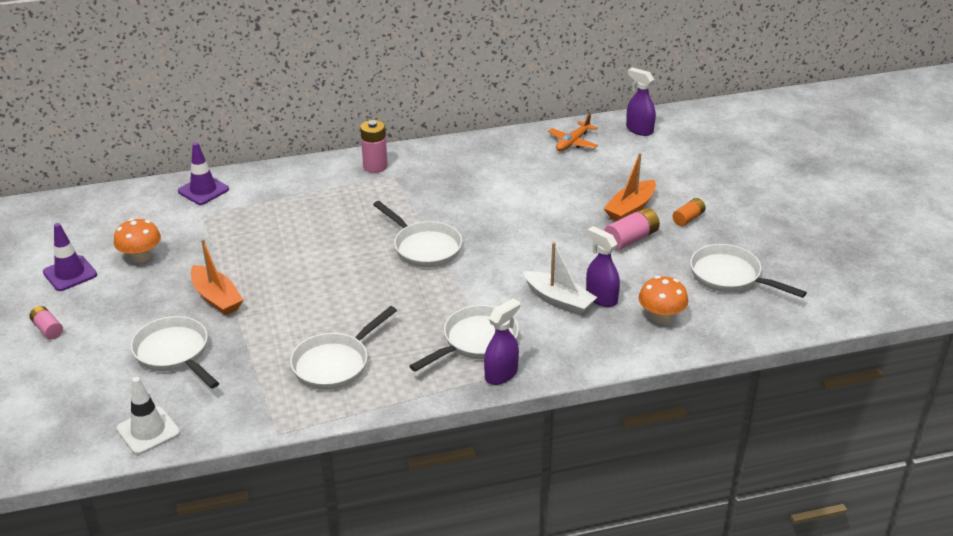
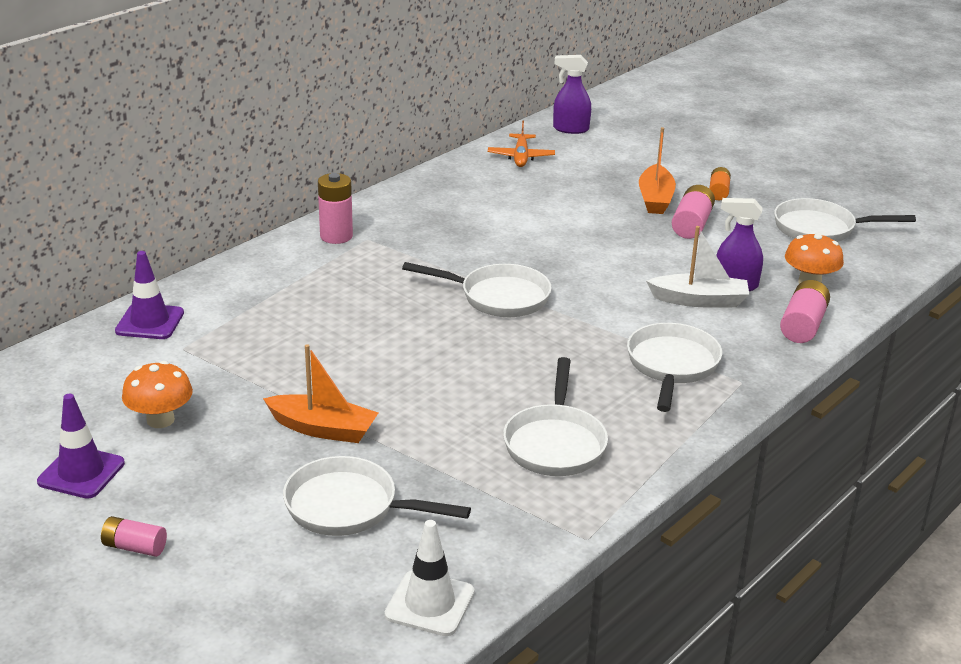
camera: 35 degrees left, 5 degrees down
purple spray bottle [484,298,520,385] -> none
none -> pink battery [780,280,830,343]

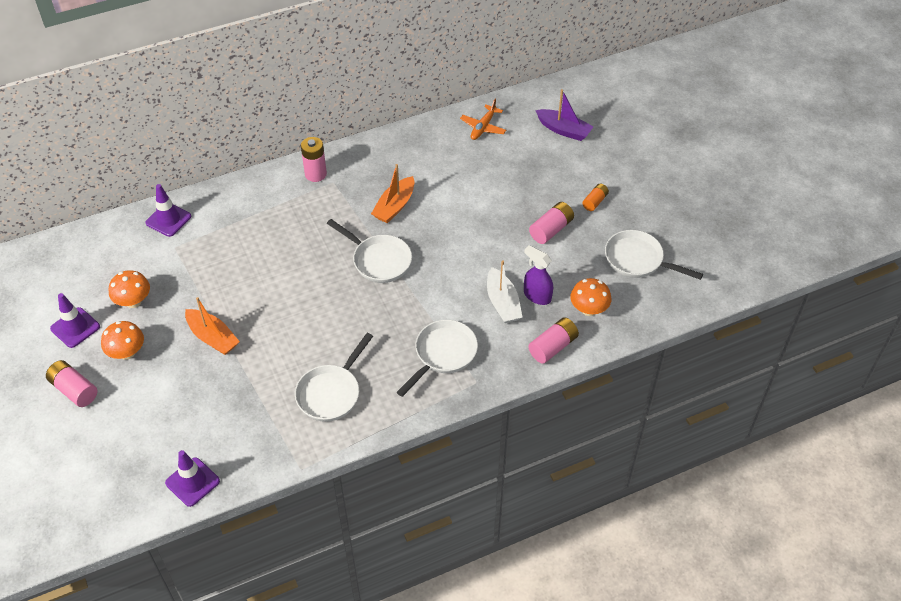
camera: 25 degrees right, 20 degrees up
pink battery [101,516,167,557] -> pink battery [46,360,98,407], size x1.55
white pan [283,456,471,536] -> none
white traffic cone [385,520,474,636] -> purple traffic cone [165,450,220,507]
purple spray bottle [553,55,591,134] -> none
orange boat [639,127,676,214] -> orange boat moved to [371,164,415,223]
white boat [646,226,749,307] -> white boat turned 45 degrees clockwise [487,260,523,323]
none -> orange mushroom [101,321,144,360]
none -> purple boat [535,89,594,141]

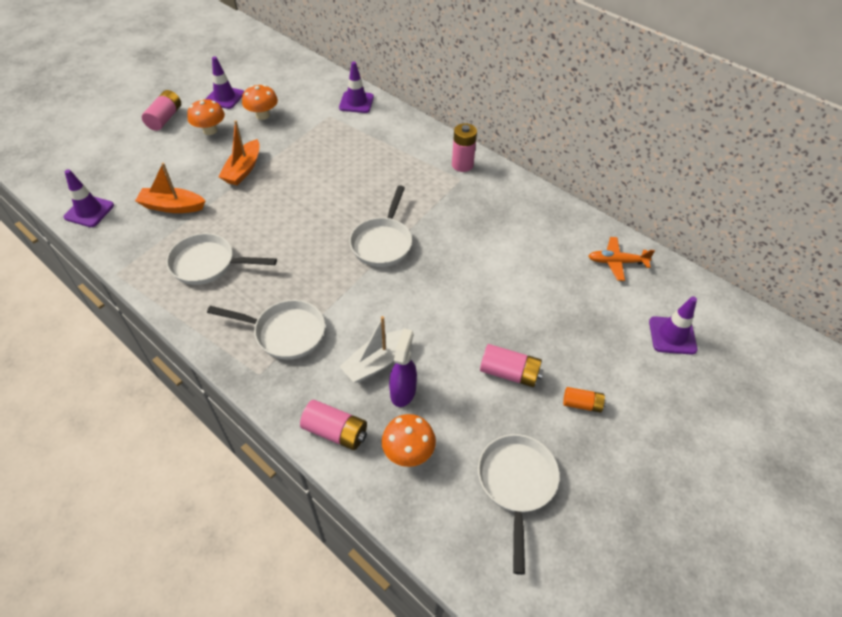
camera: 65 degrees right, 0 degrees up
orange boat [371,164,415,223] -> orange boat moved to [135,163,205,213]
purple boat [535,89,594,141] -> purple traffic cone [649,296,698,355]

